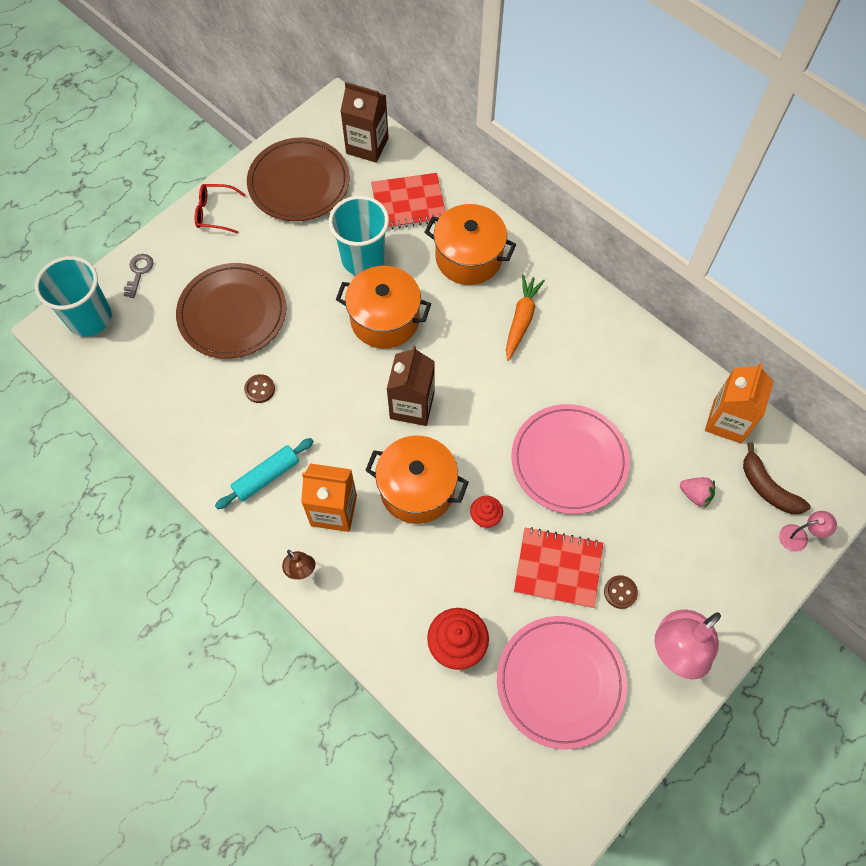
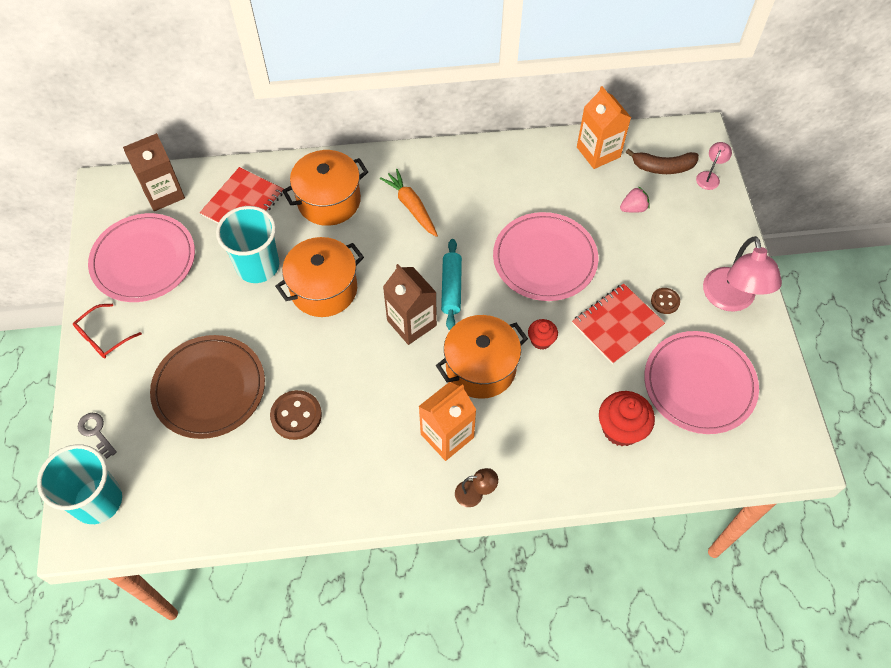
camera: 50 degrees left, 5 degrees down
turquoise rolling pin [215,438,314,509] -> turquoise rolling pin moved to [441,239,462,330]
brown button [244,374,275,403] -> brown button [270,390,322,440], size x1.67
brown plate [247,137,350,221] -> pink plate [88,213,195,302]

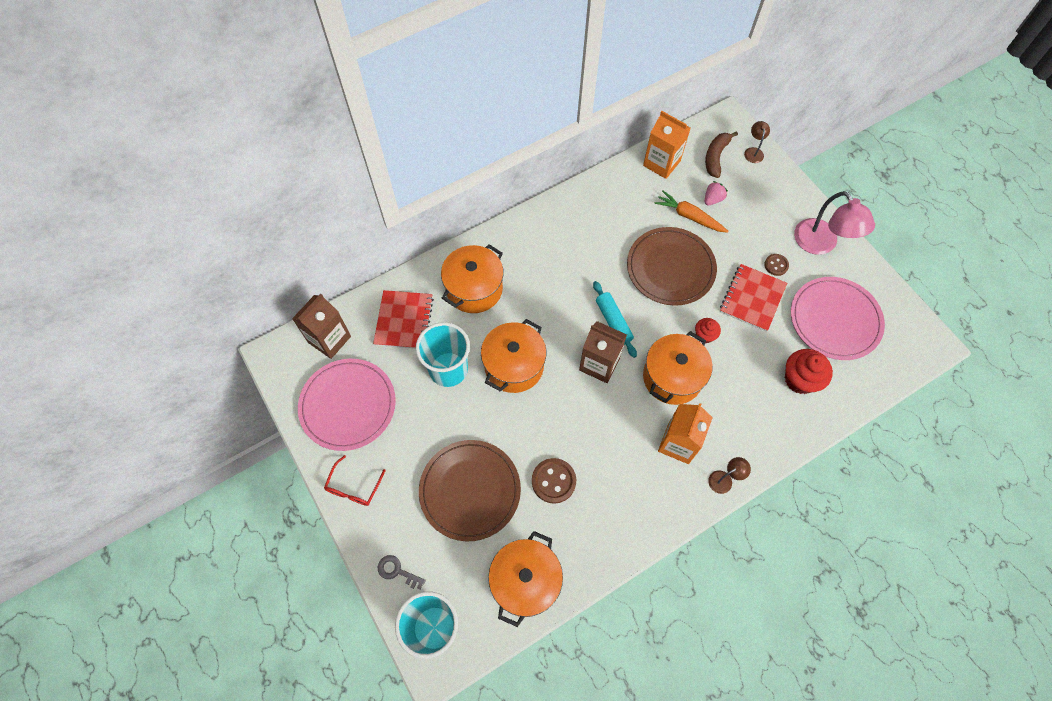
camera: 25 degrees left, 5 degrees up
orange carrot [380,169,438,237] -> orange carrot moved to [654,190,729,233]
pink plate [493,212,598,301] -> brown plate [627,227,717,306]
brown banana [626,149,699,174] -> brown banana turned 135 degrees clockwise [705,131,738,178]
pink lamp [696,142,732,190] -> brown lamp [744,121,770,163]
none -> orange pot [488,531,563,627]

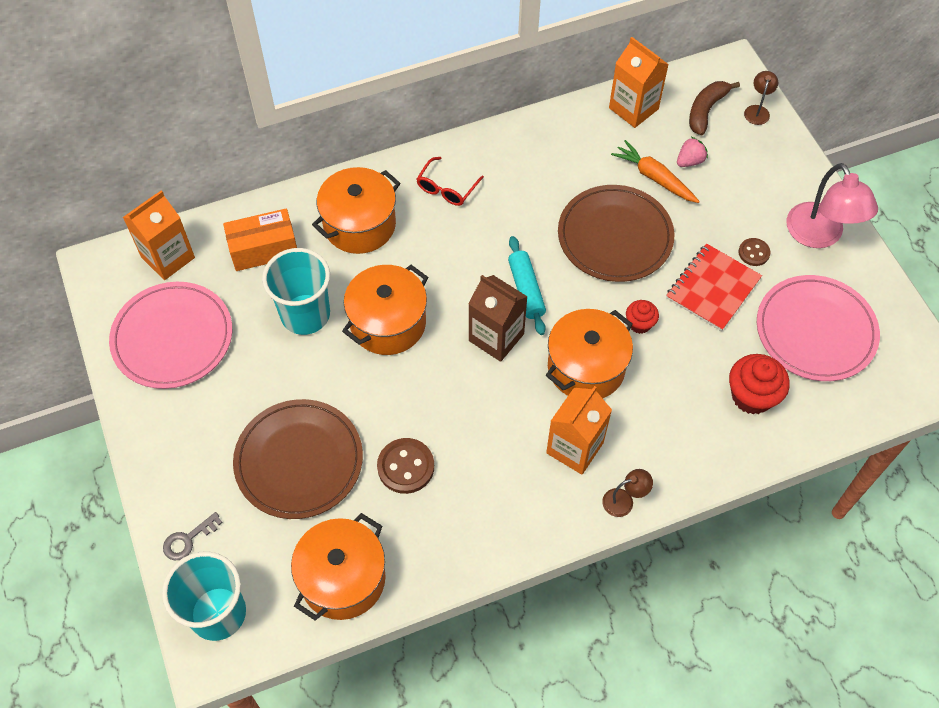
camera: 10 degrees right, 5 degrees down
brown carton [292,294,351,359] -> orange carton [123,190,195,280]
red glasses [324,455,386,506] -> red glasses moved to [417,157,484,206]
red notebook [373,290,434,349] -> orange box [223,208,297,271]
grey key [378,555,426,589] -> grey key turned 75 degrees counterclockwise [163,512,223,560]

